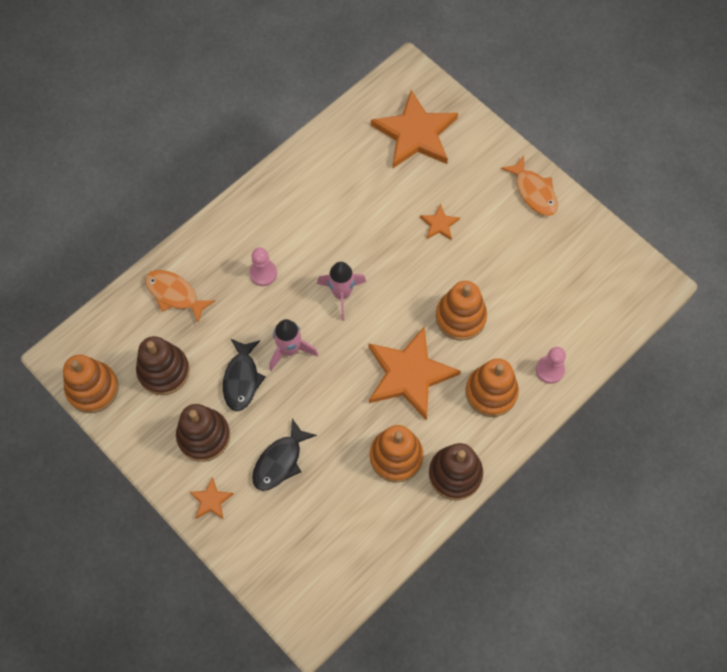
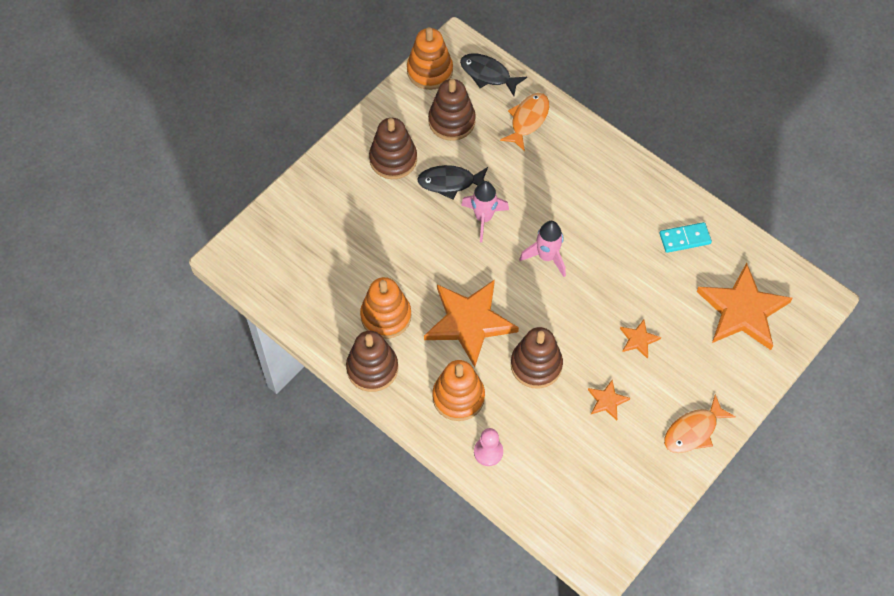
camera: 85 degrees right, 5 degrees down
orange star [189,477,234,520] -> orange star moved to [588,380,630,420]
pink pawn [249,248,277,286] -> none
black fish [252,418,317,491] -> black fish moved to [460,53,527,96]
orange stacking toy [435,281,487,341] -> brown stacking toy [511,327,563,389]
none -> turquoise domino [659,222,712,253]

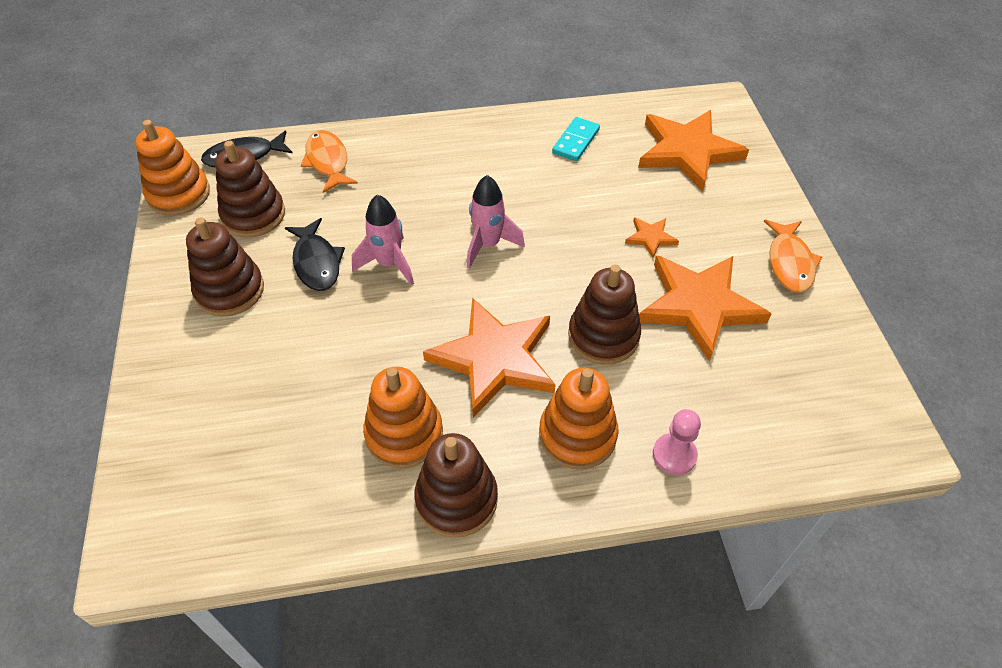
camera: 50 degrees left, 10 degrees down
black fish [417,165,488,199] -> black fish turned 60 degrees counterclockwise [285,218,345,291]
orange star [588,380,630,420] -> orange star [639,255,771,362], size x2.27

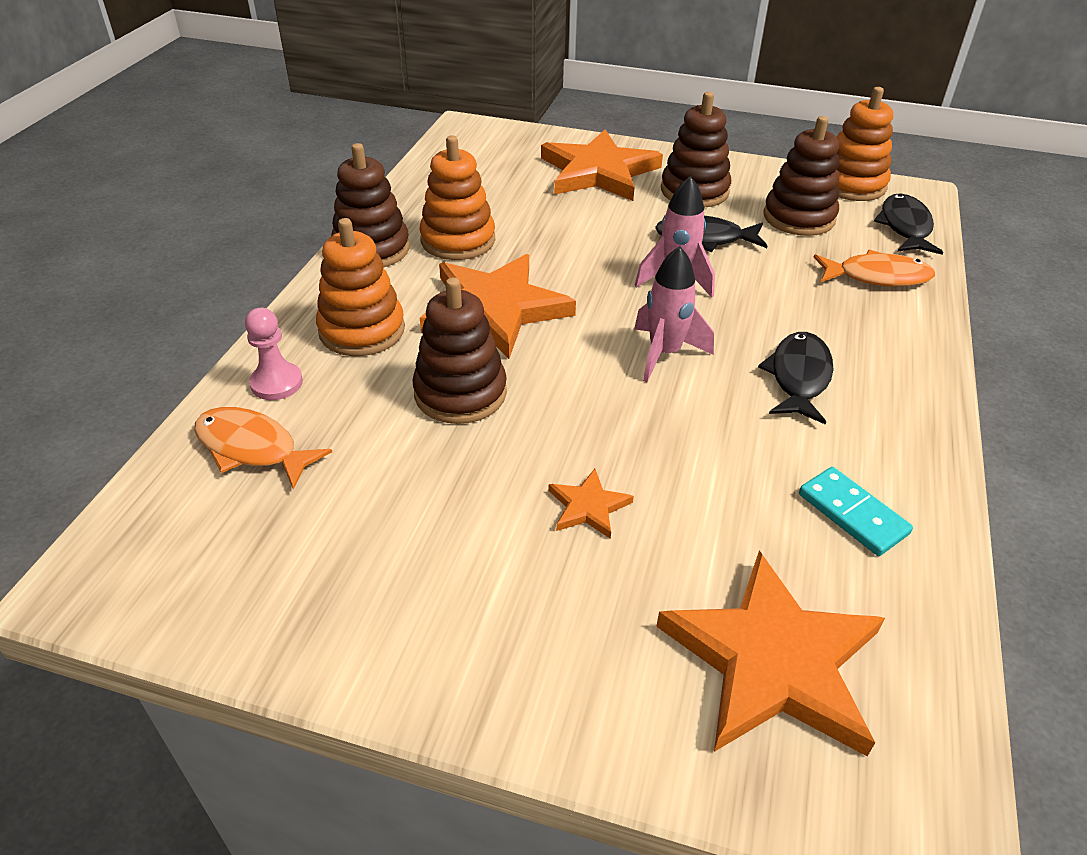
camera: 115 degrees right, 10 degrees down
orange star [639,255,771,362] -> orange star moved to [541,129,663,201]
orange fish [764,220,822,293] -> orange fish moved to [194,407,332,489]
none -> black fish [758,332,833,425]

